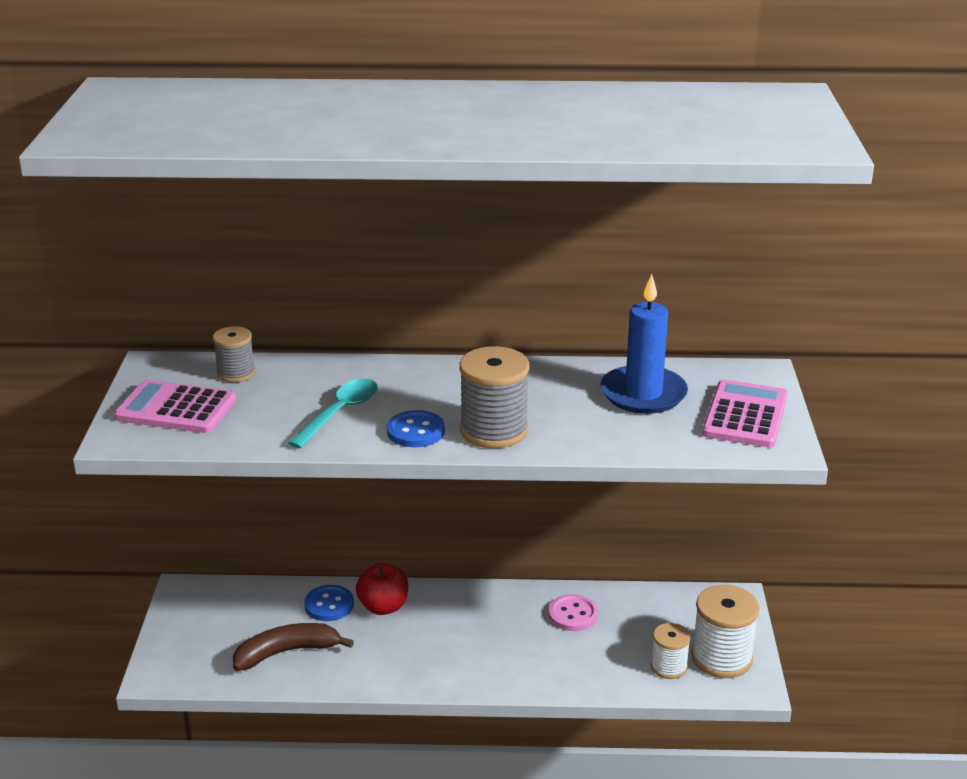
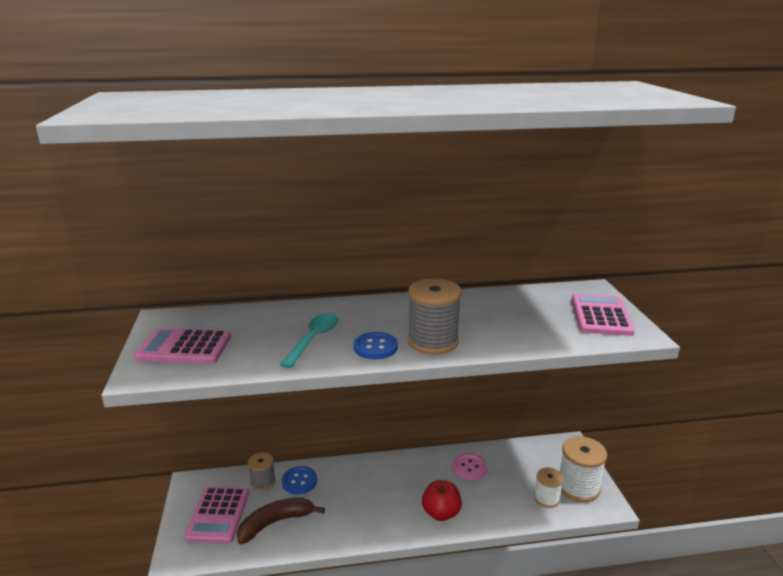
camera: 10 degrees left, 5 degrees down
grey spool [213,326,255,382] -> grey spool moved to [248,453,276,491]
red apple [356,563,408,615] -> red apple moved to [422,480,462,521]
blue candle [600,274,688,414] -> none
none -> pink calculator [184,487,249,543]

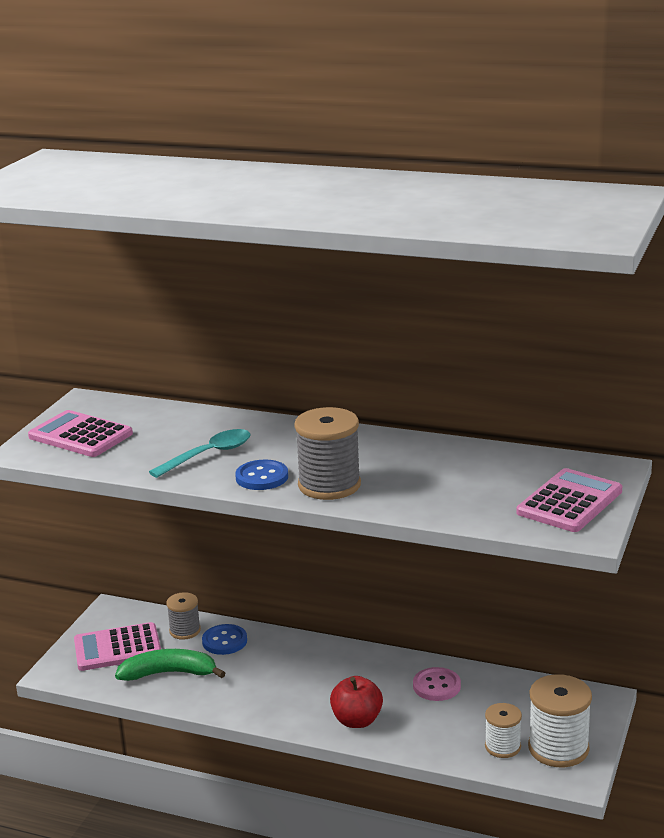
camera: 30 degrees right, 0 degrees up
pink calculator [184,487,249,543] -> pink calculator turned 45 degrees clockwise [74,622,161,671]
brown banana [237,498,325,544] -> green banana [115,649,225,681]

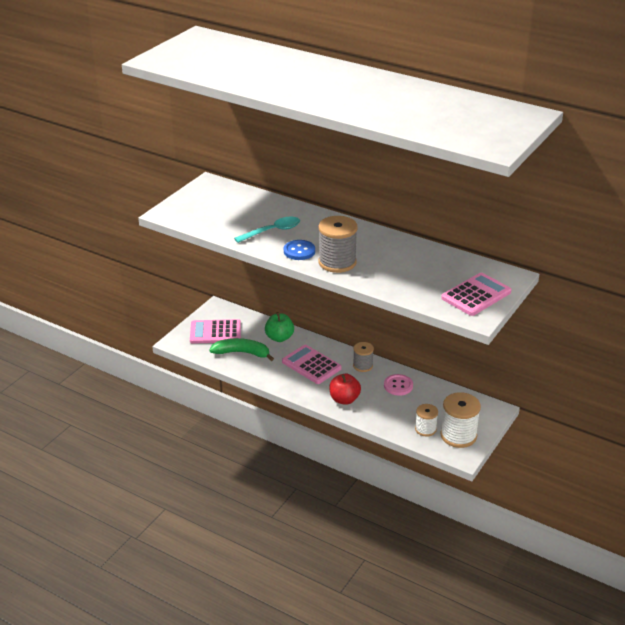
camera: 10 degrees right, 10 degrees up
pink calculator [28,410,133,457] -> pink calculator moved to [282,345,342,384]
grey spool [166,592,201,640] -> grey spool moved to [353,342,374,372]
blue button [202,624,247,655] -> green apple [265,312,294,342]

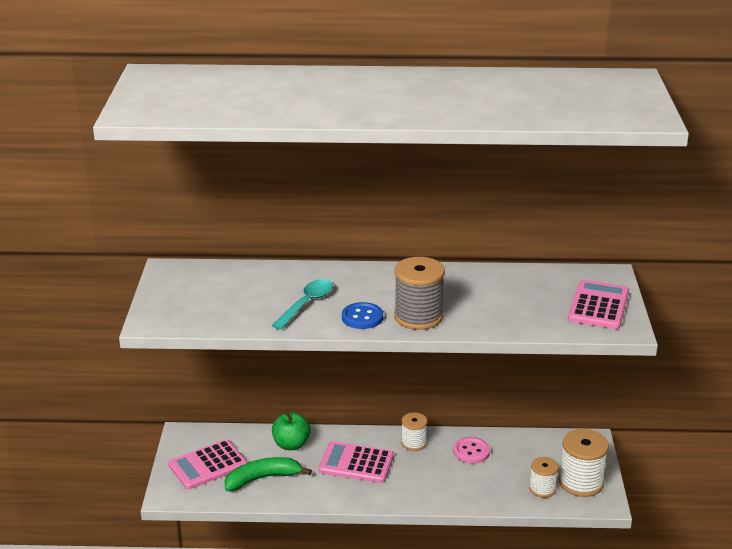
camera: 30 degrees left, 5 degrees down
red apple [329,374,361,405] -> none
grey spool [353,342,374,372] -> white spool [401,413,427,451]

